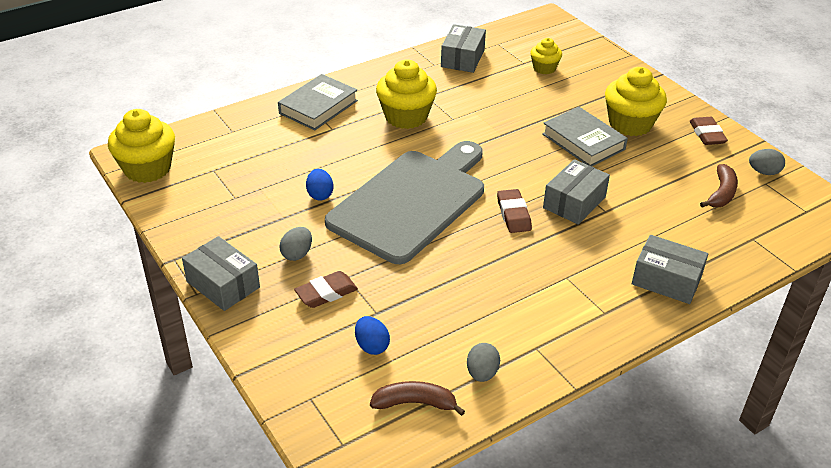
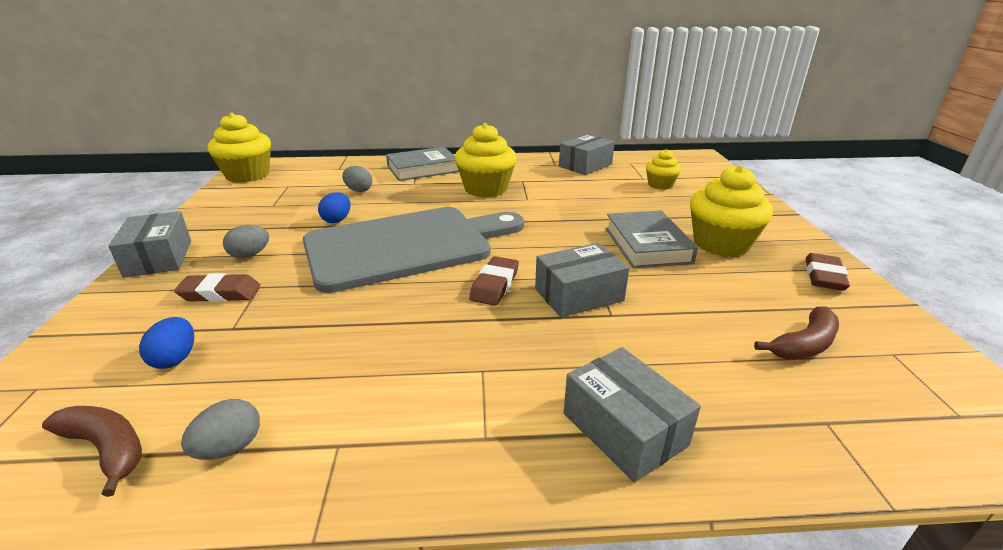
camera: 30 degrees right, 10 degrees down
grey egg [749,149,785,175] -> grey egg moved to [342,166,372,192]

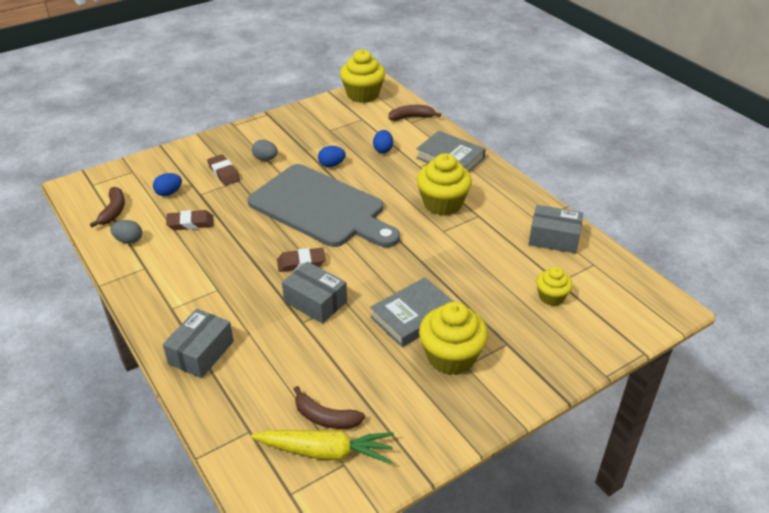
camera: 60 degrees right, 10 degrees up
grey box [108,211,191,278] -> none
grey egg [342,166,372,192] -> blue egg [373,130,393,153]
brown eraser [806,253,850,291] -> brown eraser moved to [166,210,213,230]
none -> yellow carrot [251,430,394,464]
none -> brown banana [389,105,441,121]

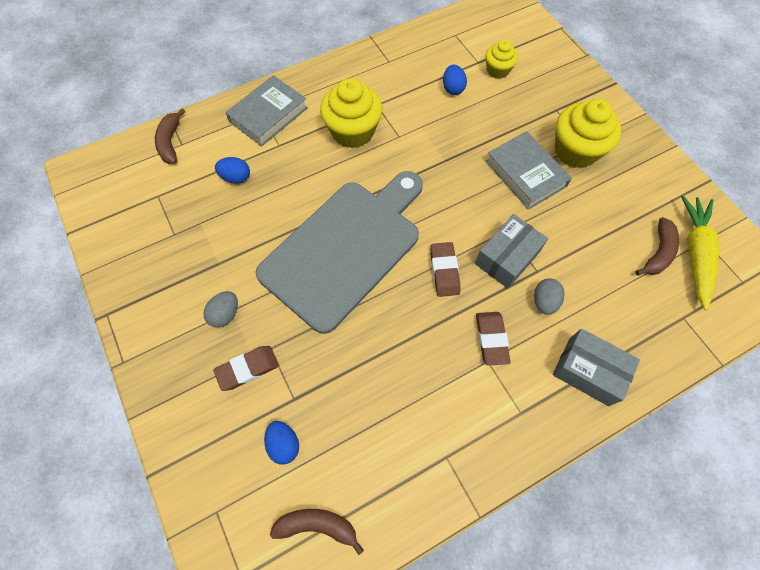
camera: 85 degrees left, 25 degrees up
grey egg [110,220,142,244] -> grey egg moved to [534,278,565,315]
brown eraser [166,210,213,230] -> brown eraser moved to [476,312,511,366]
blue egg [318,146,346,167] -> blue egg moved to [443,64,467,95]
yellow cupcake [340,50,385,103] -> none
grey box [529,205,583,253] -> none

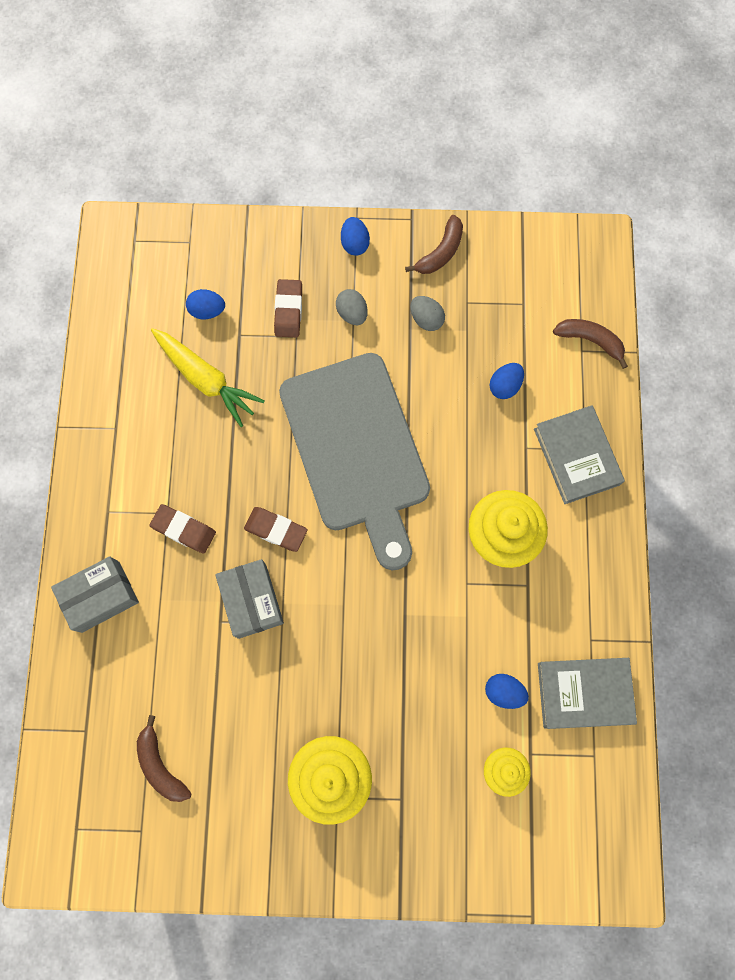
camera: 120 degrees right, 10 degrees up
brown banana [270,509,364,555] -> brown banana moved to [405,215,463,274]
grey book [485,131,572,210] -> grey book moved to [538,658,637,729]
grey egg [534,278,565,315] -> grey egg moved to [410,296,445,331]
yellow carrot [681,195,720,310] -> yellow carrot moved to [151,328,265,427]
none -> blue egg [341,217,370,256]

